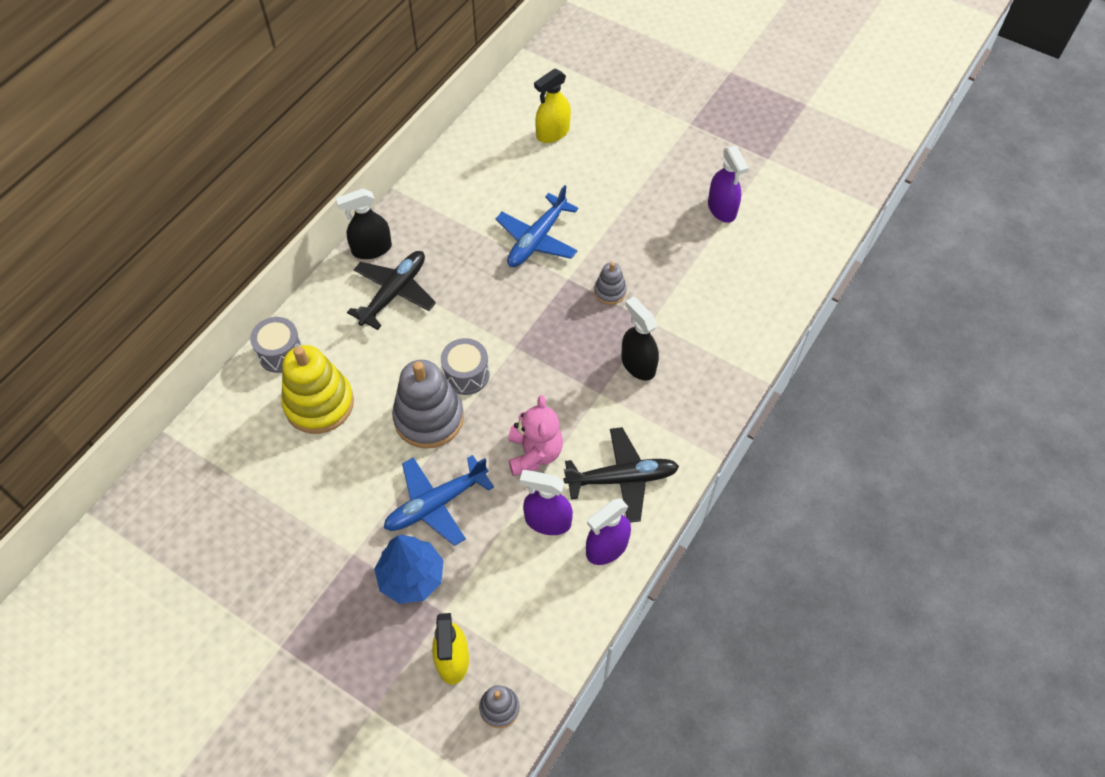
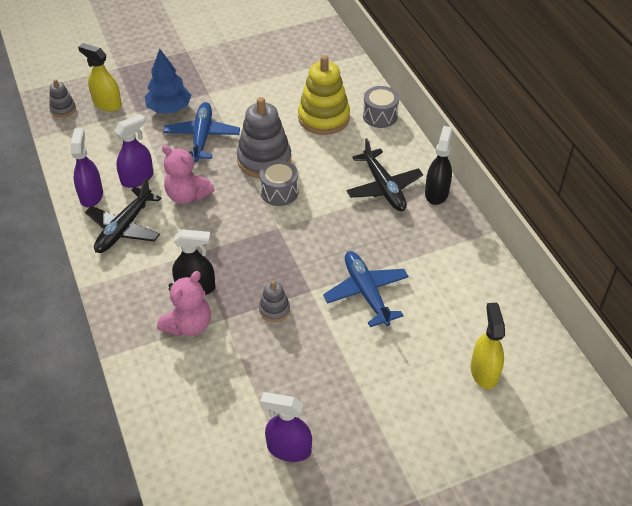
camera: 125 degrees right, 10 degrees down
none -> pink teddy bear [157,271,211,337]

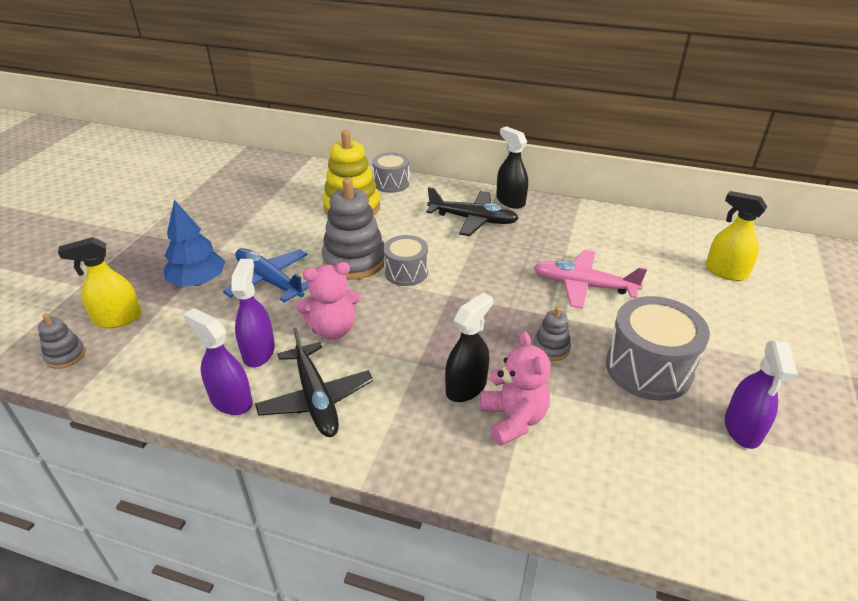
camera: 50 degrees left, 10 degrees down
purple spray bottle [260,392,312,462] -> purple spray bottle turned 45 degrees counterclockwise [725,341,798,449]
blue plane [323,251,409,327] -> pink plane [534,250,647,309]
none -> grey drum [606,296,710,401]

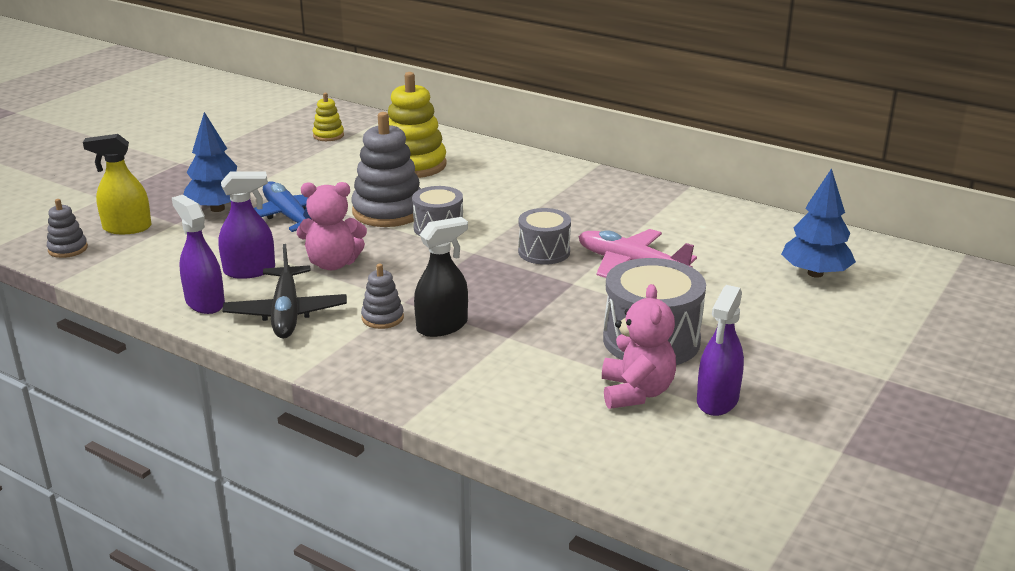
camera: 15 degrees right, 10 degrees down
purple spray bottle [231,259,275,367] -> purple spray bottle turned 60 degrees clockwise [218,172,275,279]
grey drum [372,152,409,193] -> grey drum moved to [518,208,571,265]
black plane [426,187,519,236] -> none
pink teddy bear [480,331,551,446] -> pink teddy bear moved to [602,284,676,409]
black spray bottle [496,126,528,209] -> none
grey stacking toy [533,307,571,361] -> grey stacking toy moved to [361,264,404,329]
yellow spray bottle [706,191,767,281] -> blue tree [781,168,856,278]
none -> yellow stacking toy [313,93,344,141]

